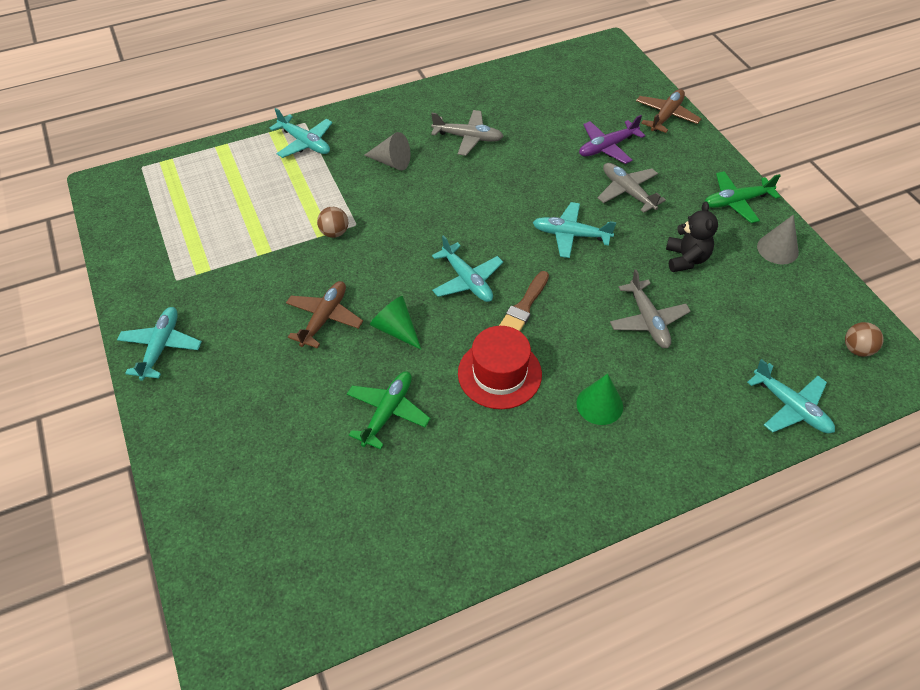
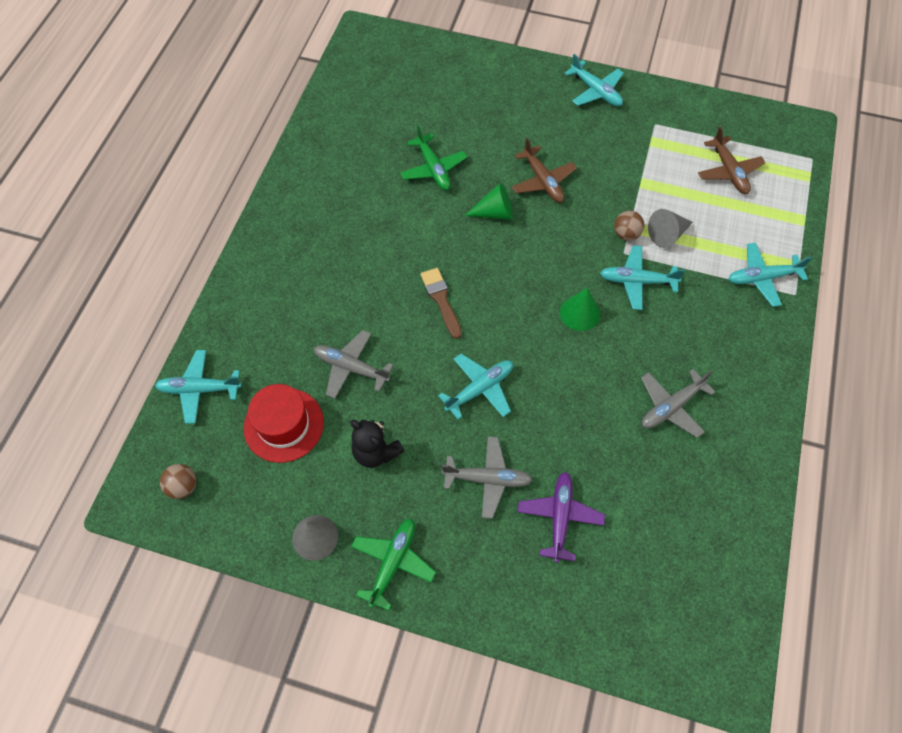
camera: 130 degrees right, 10 degrees up
grey cone [364,132,411,171] -> grey cone moved to [648,209,693,248]
turquoise plane [432,235,503,302] -> turquoise plane moved to [600,245,685,310]
red hat [458,326,542,409] -> red hat moved to [243,384,324,463]
green cone [576,374,623,425] -> green cone moved to [560,288,600,331]
brown plane [636,89,701,133] -> brown plane moved to [698,127,766,194]

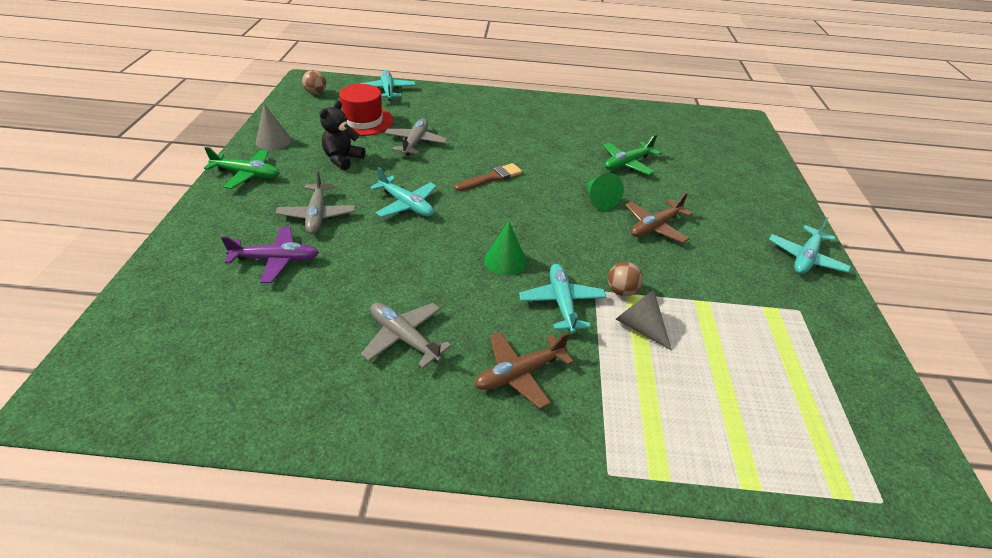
camera: 75 degrees right, 20 degrees down
brown plane [698,127,766,194] -> brown plane moved to [475,332,574,409]
turquoise plane [729,243,812,307] -> none

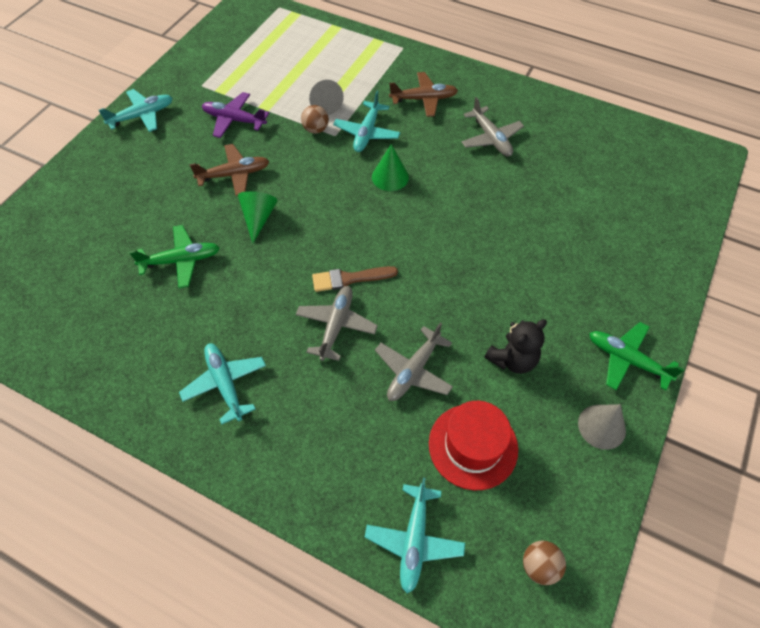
camera: 155 degrees left, 15 degrees up
purple plane [221,226,319,283] -> purple plane moved to [202,92,269,138]
grey plane [276,170,355,234] -> grey plane moved to [296,286,378,361]
turquoise plane [370,167,437,217] -> turquoise plane moved to [179,343,266,425]

